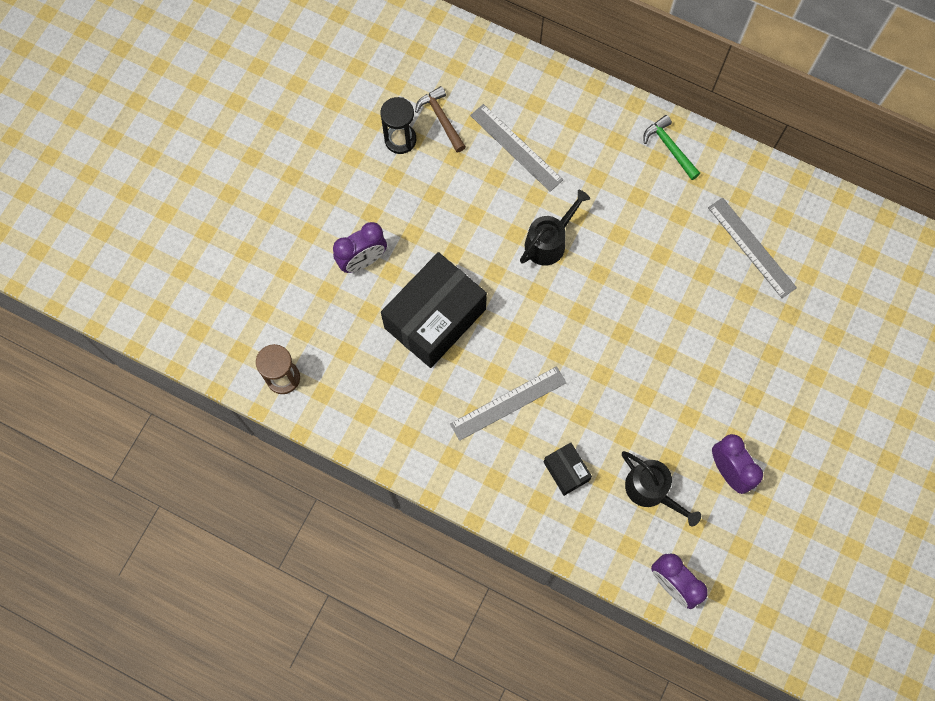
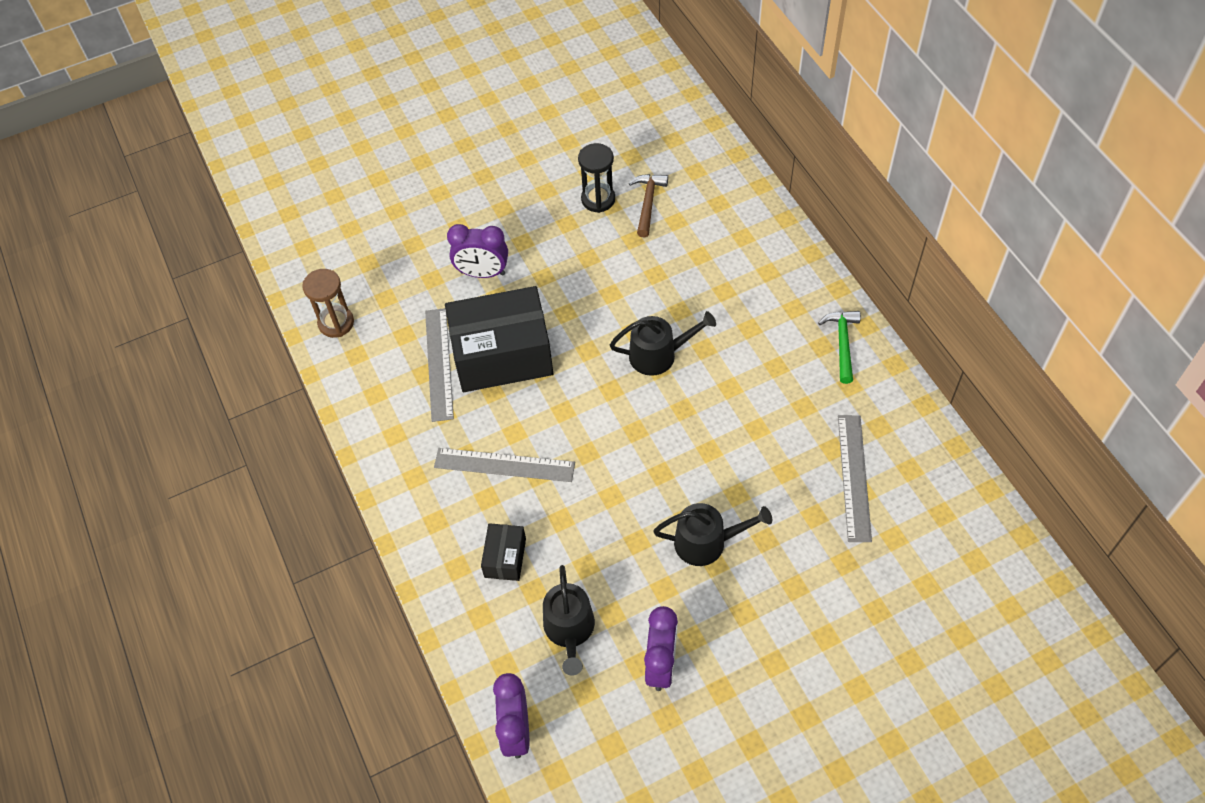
camera: 40 degrees right, 15 degrees down
grey ruler [470,104,563,192] -> grey ruler moved to [425,308,454,422]
none -> black watering can [653,503,772,566]

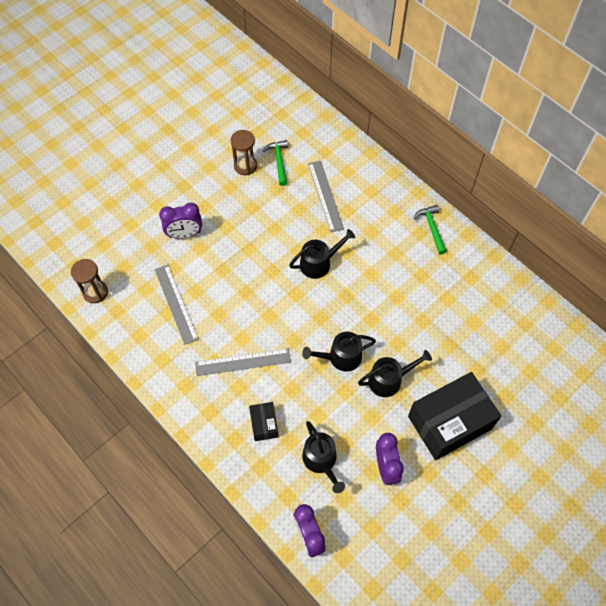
camera: 20 degrees left, 5 degrees up
black box [445,286,553,392] -> black box moved to [408,372,501,460]
black hourglass [578,143,615,213] -> brown hourglass [231,130,257,175]
brown hammer [629,174,668,237] -> green hammer [263,140,288,186]
grey ruler [838,415,872,542] -> grey ruler moved to [308,161,344,232]
none -> black watering can [302,332,376,372]

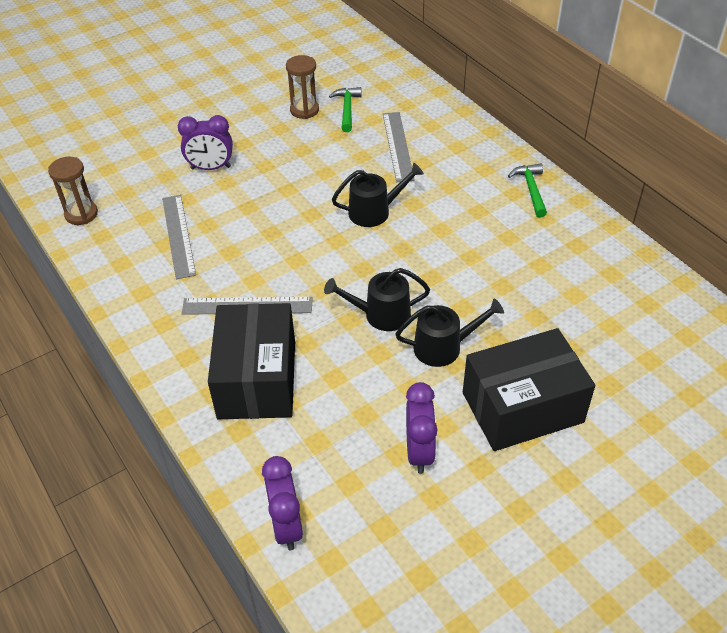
camera: 10 degrees right, 15 degrees down
black box [249,402,278,441] -> black box [208,303,295,419], size x2.17
black watering can [302,421,345,493] -> none

